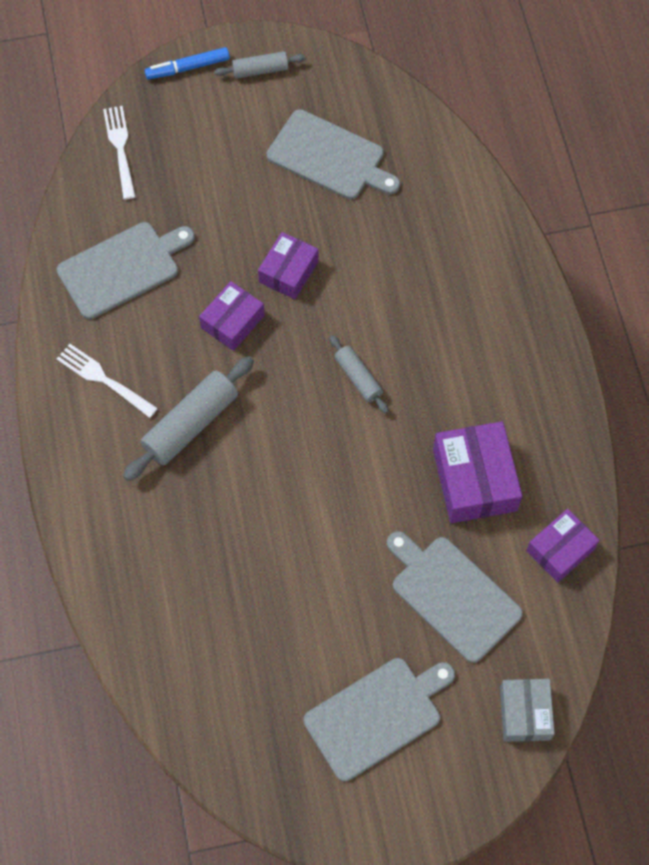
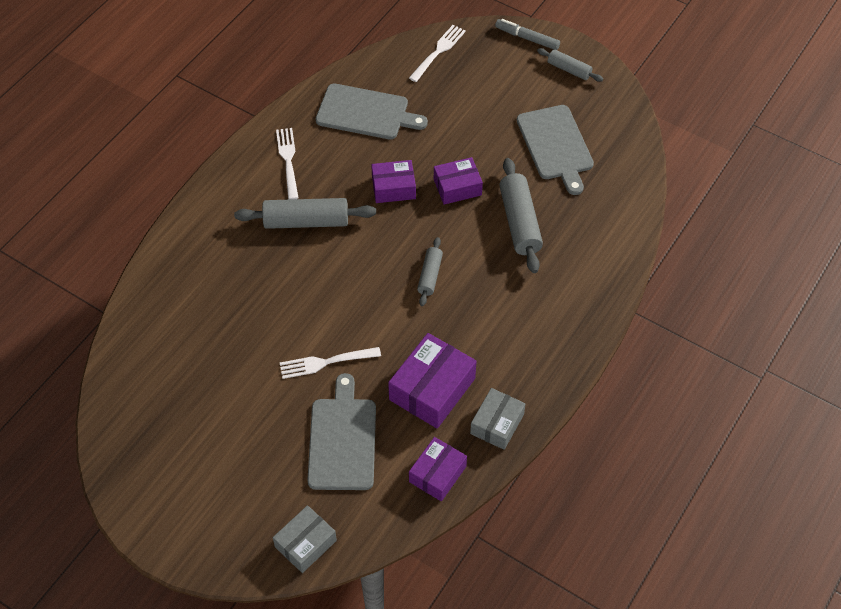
camera: 45 degrees right, 10 degrees down
blue marker [145,47,230,79] -> grey marker [495,19,560,50]
grey cutting board [303,658,455,782] -> none
purple box [526,509,600,582] -> purple box turned 60 degrees counterclockwise [409,437,467,501]
none -> white fork [280,347,381,379]
none -> grey box [470,388,525,450]
none -> grey rolling pin [499,158,543,273]

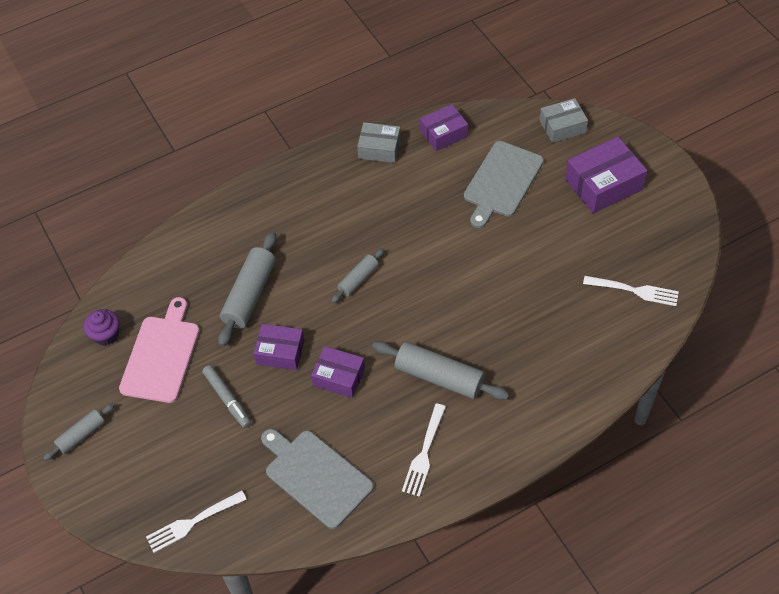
camera: 150 degrees left, 0 degrees up
white fork [280,347,381,379] -> white fork moved to [583,276,679,306]
purple box [388,333,477,429] -> purple box moved to [565,137,647,213]
grey box [470,388,525,450] -> grey box turned 45 degrees clockwise [357,122,401,163]
grey marker [495,19,560,50] -> grey marker moved to [202,365,251,428]
grey cutting board [517,105,594,195] -> pink cutting board [119,297,200,403]
grey rolling pin [537,48,603,82] -> grey rolling pin turned 75 degrees clockwise [43,403,115,461]
none -> purple cupcake [84,309,120,345]

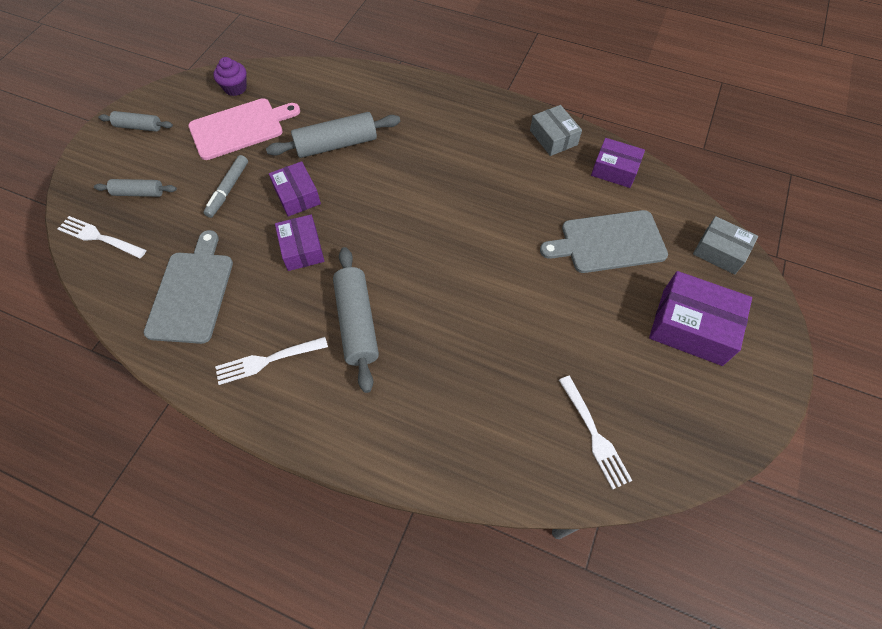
camera: 50 degrees right, 5 degrees up
grey rolling pin [331,248,384,303] -> grey rolling pin moved to [94,179,177,197]

